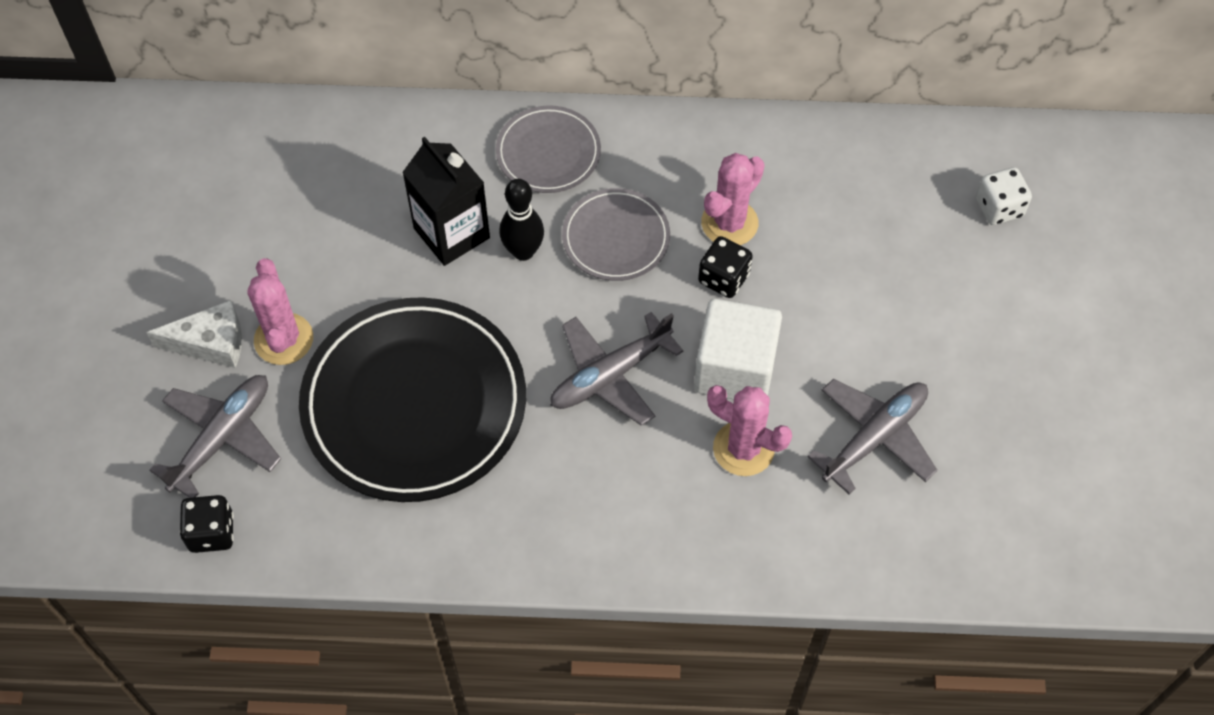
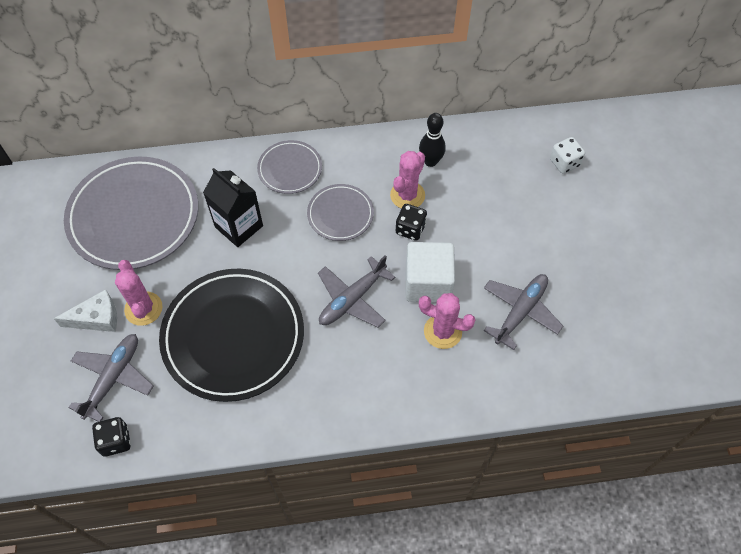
camera: 10 degrees left, 0 degrees up
black bowling pin [499,179,544,261] -> black bowling pin moved to [419,113,446,167]
none -> grey plate [64,157,198,270]

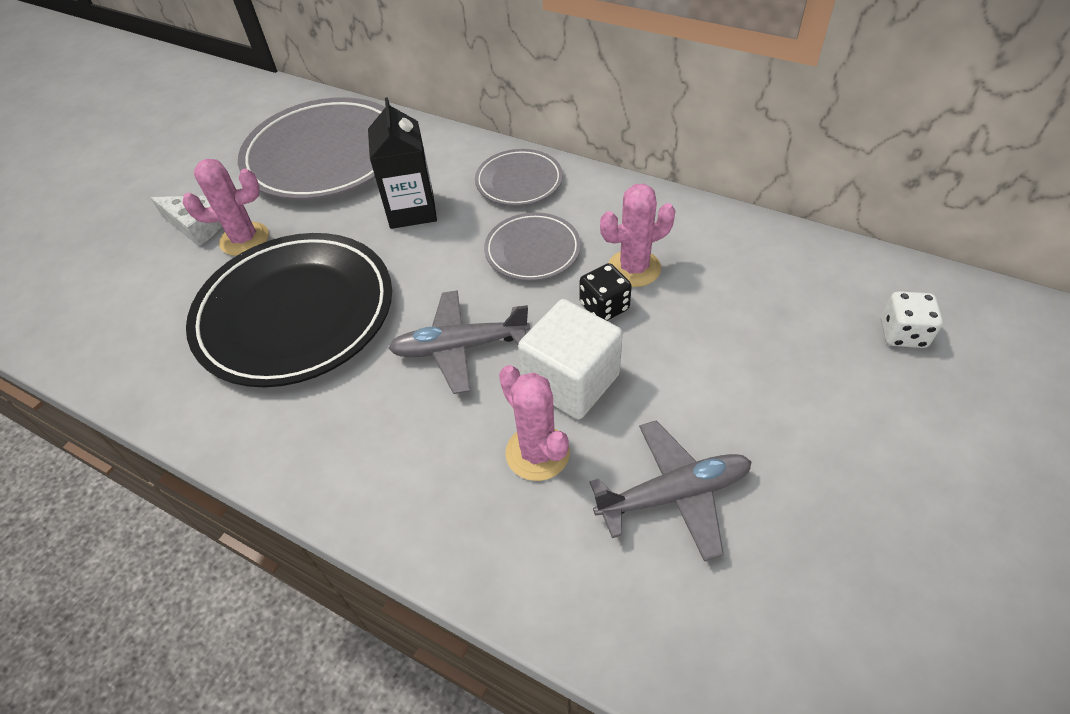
camera: 40 degrees right, 10 degrees down
grey plane [68,334,154,422] -> none
black dice [92,417,131,457] -> none
pink cactus [115,260,163,326] -> pink cactus turned 60 degrees clockwise [183,159,269,256]
black bowling pin [419,113,446,167] -> none

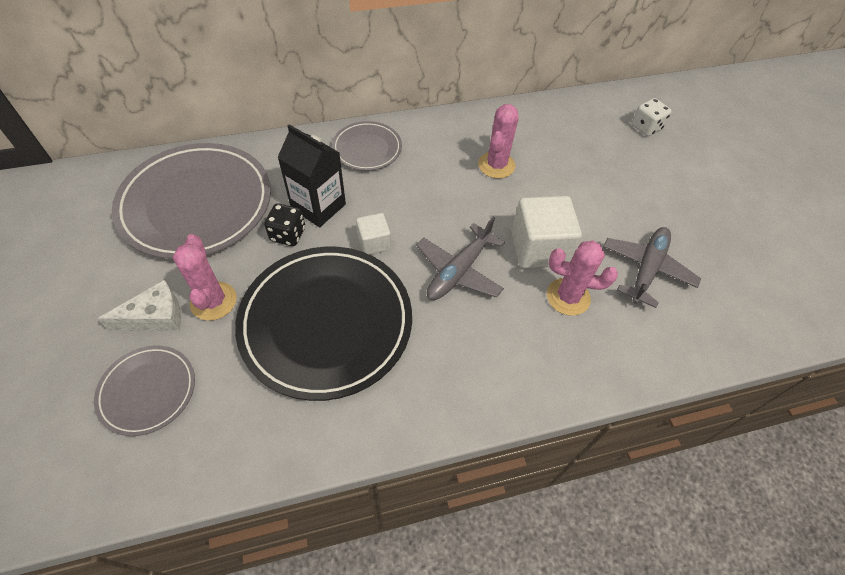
camera: 50 degrees left, 5 degrees up
pink cactus [183,159,269,256] -> pink cactus turned 45 degrees counterclockwise [173,234,237,321]
grey plate [484,212,581,281] -> grey plate moved to [94,345,195,436]
black dice [579,263,632,321] -> black dice moved to [264,203,305,246]
none -> white cube [356,213,391,255]

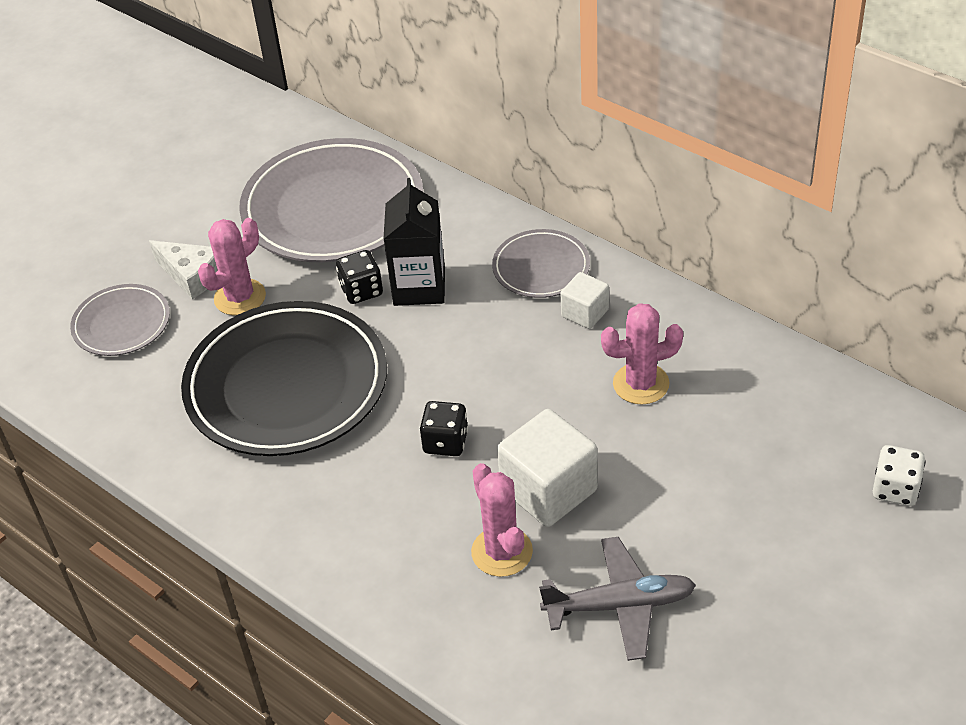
camera: 60 degrees right, 10 degrees down
white cube [356,213,391,255] -> white cube moved to [560,272,609,329]
grey plane [416,217,505,300] -> black dice [420,401,468,456]

